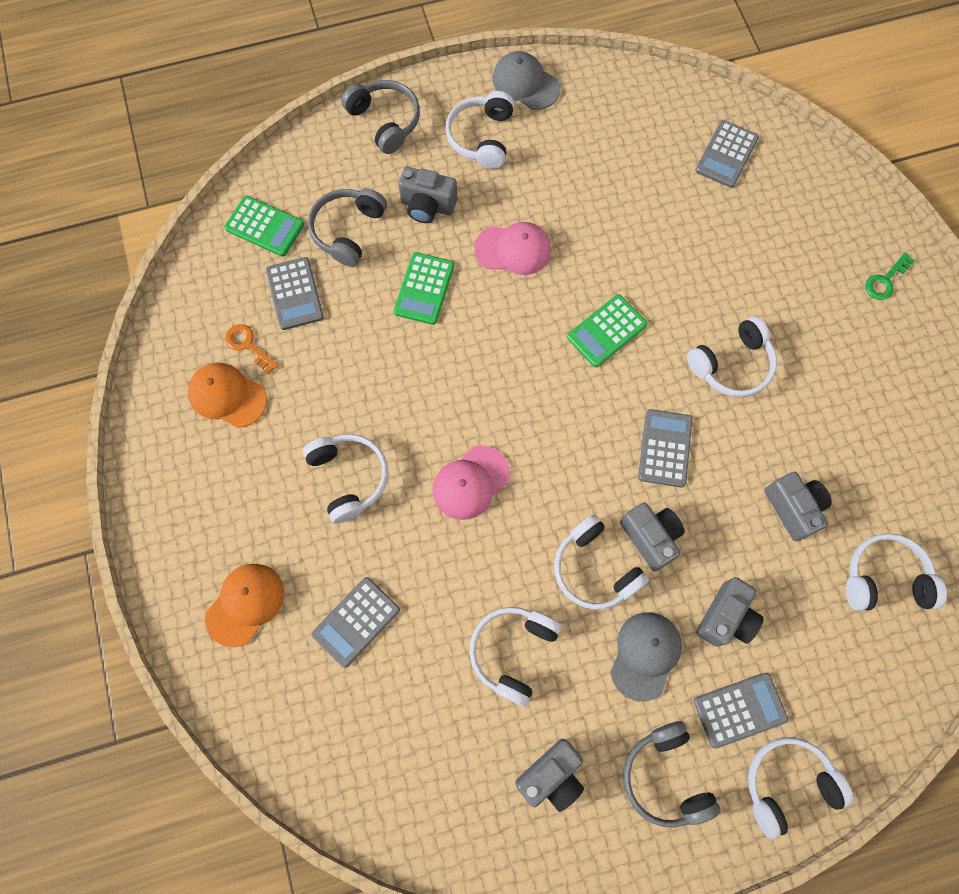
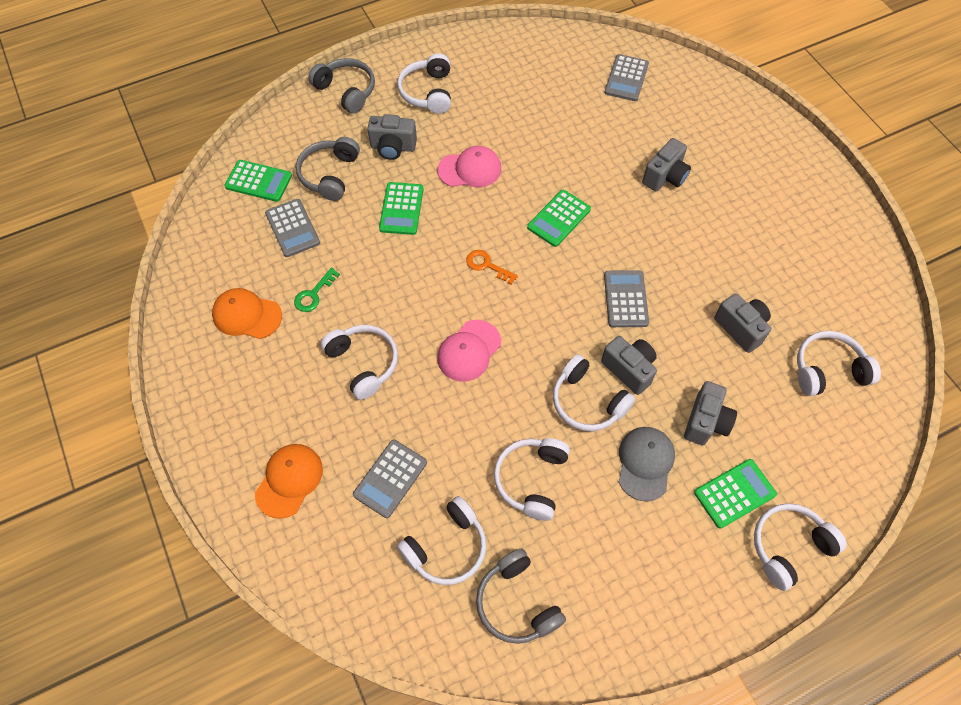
camera: 10 degrees left, 10 degrees down
orange key [225,324,278,374] -> orange key moved to [466,250,518,284]
grey cap [493,51,561,110] -> none
grey camera [515,739,584,812] -> grey camera moved to [642,138,691,191]
grey headphones [623,721,721,828] -> grey headphones moved to [476,549,566,644]
white headphones [687,316,777,398] -> white headphones moved to [397,496,486,585]
grey calculator [694,673,788,748] -> green calculator [694,459,777,529]
green key [865,253,915,300] -> green key moved to [294,268,340,312]

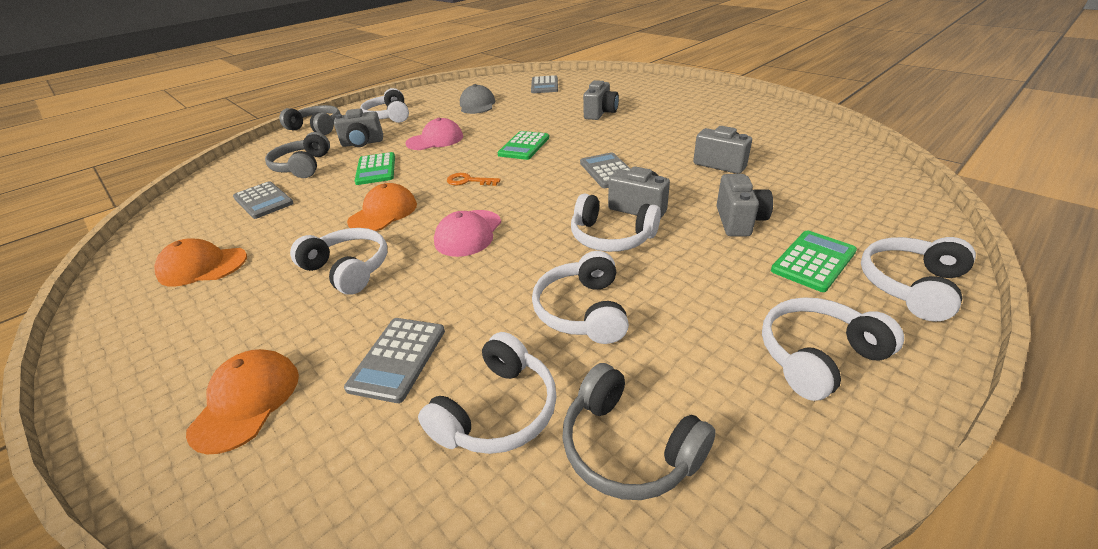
camera: 15 degrees left, 25 degrees down
green calculator [224,160,292,202] -> none
green key [294,268,340,312] -> none
grey cap [619,427,675,502] -> grey cap moved to [460,84,495,114]
white headphones [797,331,881,396] -> white headphones moved to [762,297,904,401]
none -> orange cap [347,183,417,231]

